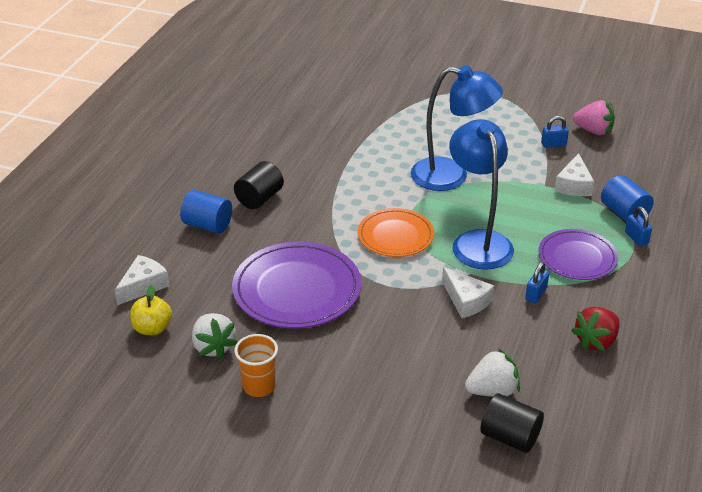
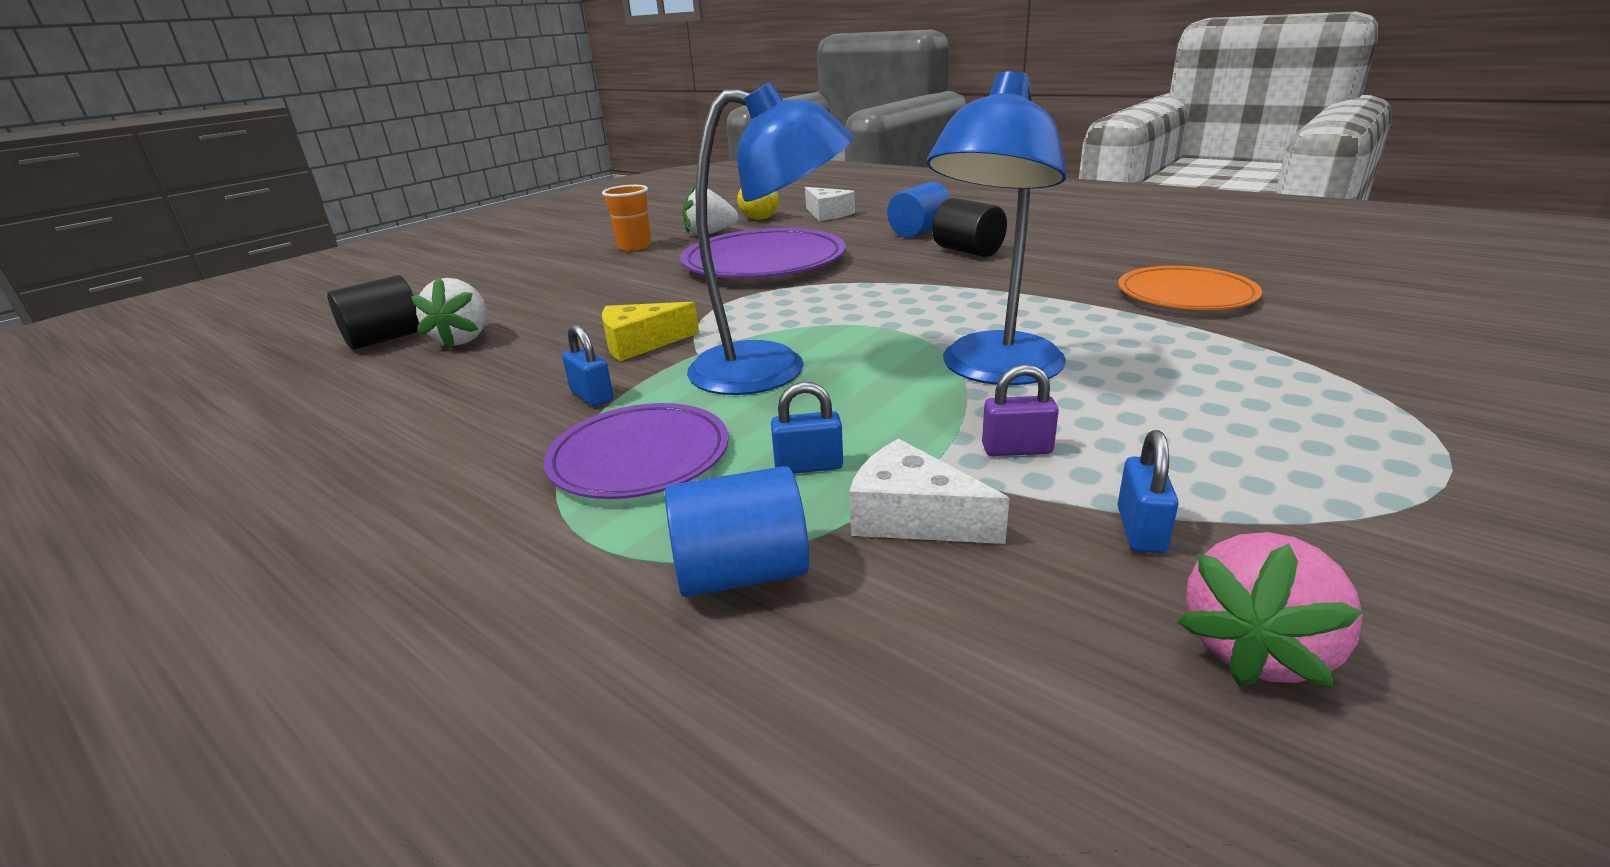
camera: 110 degrees right, 10 degrees down
orange plate [358,208,434,257] -> orange plate moved to [1118,266,1262,310]
white cheese [442,267,494,318] -> yellow cheese [602,302,699,361]
red strawberry [571,307,620,351] -> none
blue padlock [625,206,652,246] -> blue padlock moved to [771,382,843,474]
none -> purple padlock [982,364,1059,456]

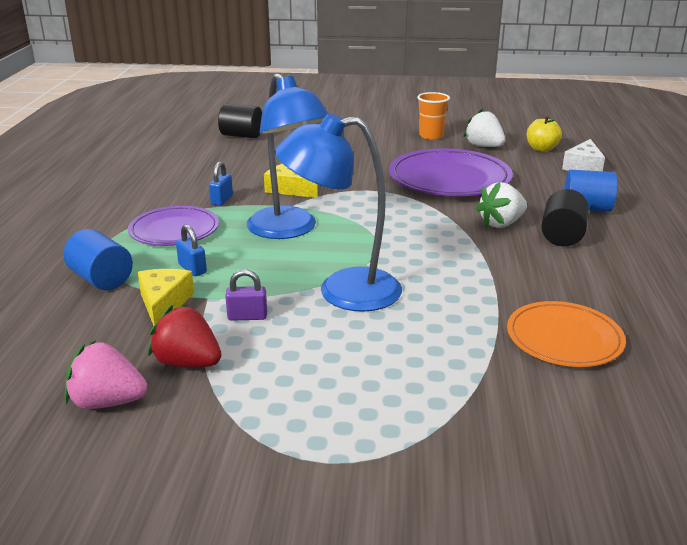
camera: 55 degrees right, 0 degrees up
white strawberry [411,276,487,349] -> white strawberry moved to [476,182,527,228]
white cheese [849,439,1010,544] -> yellow cheese [138,269,194,326]
purple padlock [982,364,1059,456] -> purple padlock turned 60 degrees counterclockwise [225,269,267,321]
blue padlock [1118,430,1179,553] -> red strawberry [148,305,222,368]

